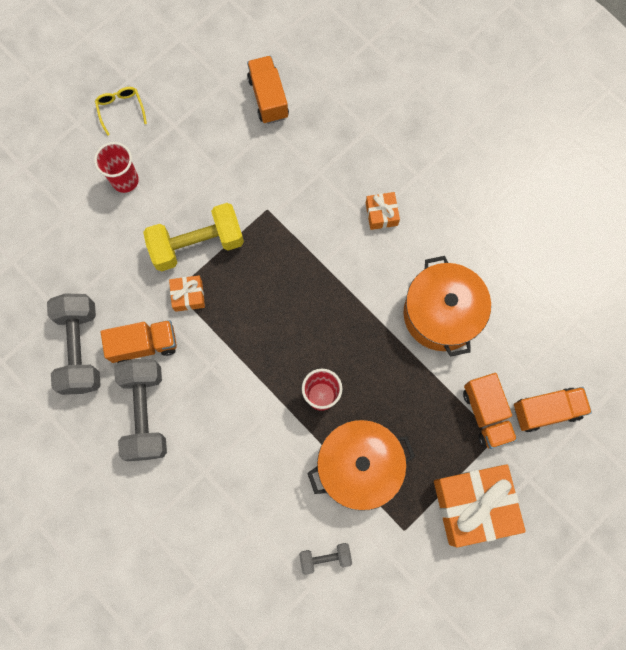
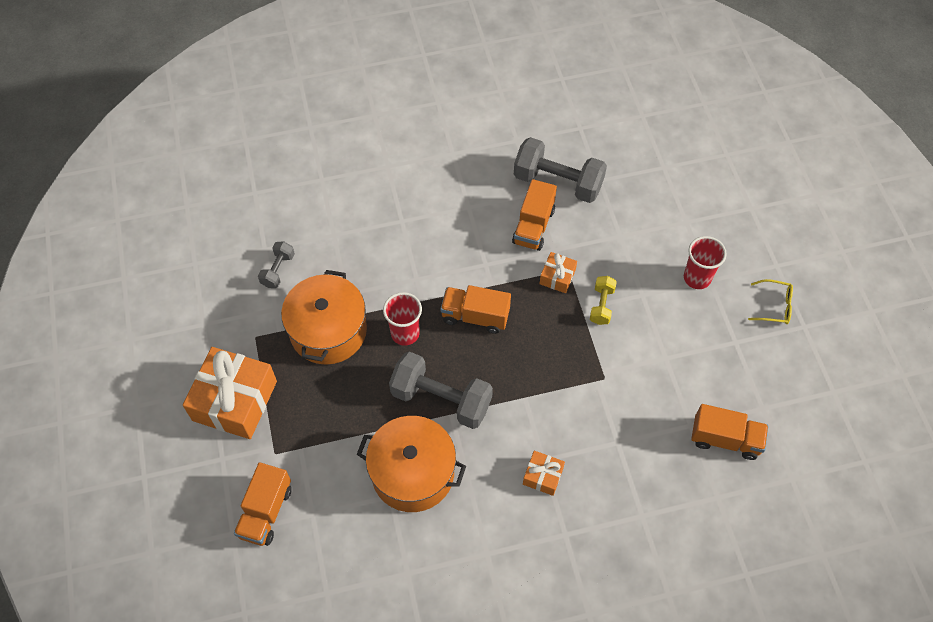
camera: 120 degrees right, 15 degrees down
grey dumbbell [114,359,167,461] -> grey dumbbell moved to [389,351,493,429]
yellow dumbbell [143,203,244,271] -> yellow dumbbell [590,276,617,325], size x0.51
orange truck [463,373,517,449] -> orange truck moved to [440,285,511,334]

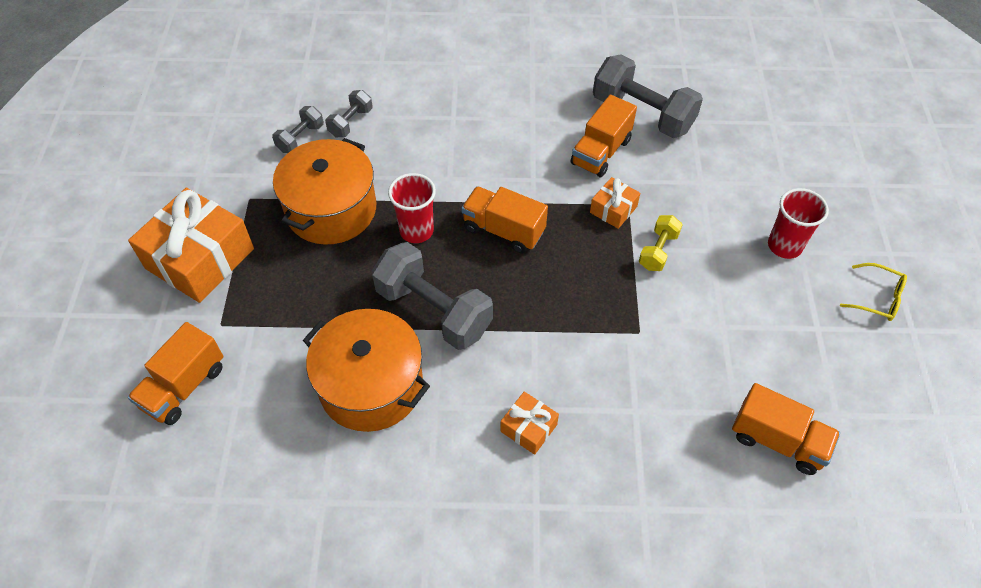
camera: 15 degrees right, 5 degrees down
none -> grey dumbbell [325,90,373,137]

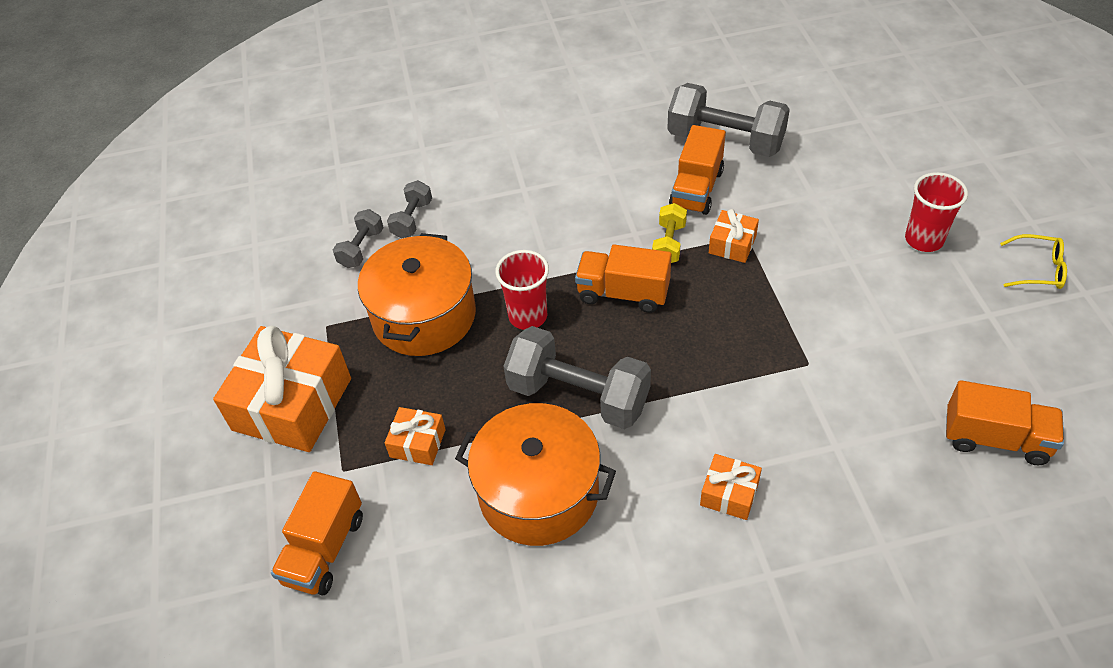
camera: 10 degrees left, 5 degrees down
yellow dumbbell [639,215,683,271] -> yellow dumbbell moved to [652,203,687,263]
none -> orange gift [385,407,446,465]

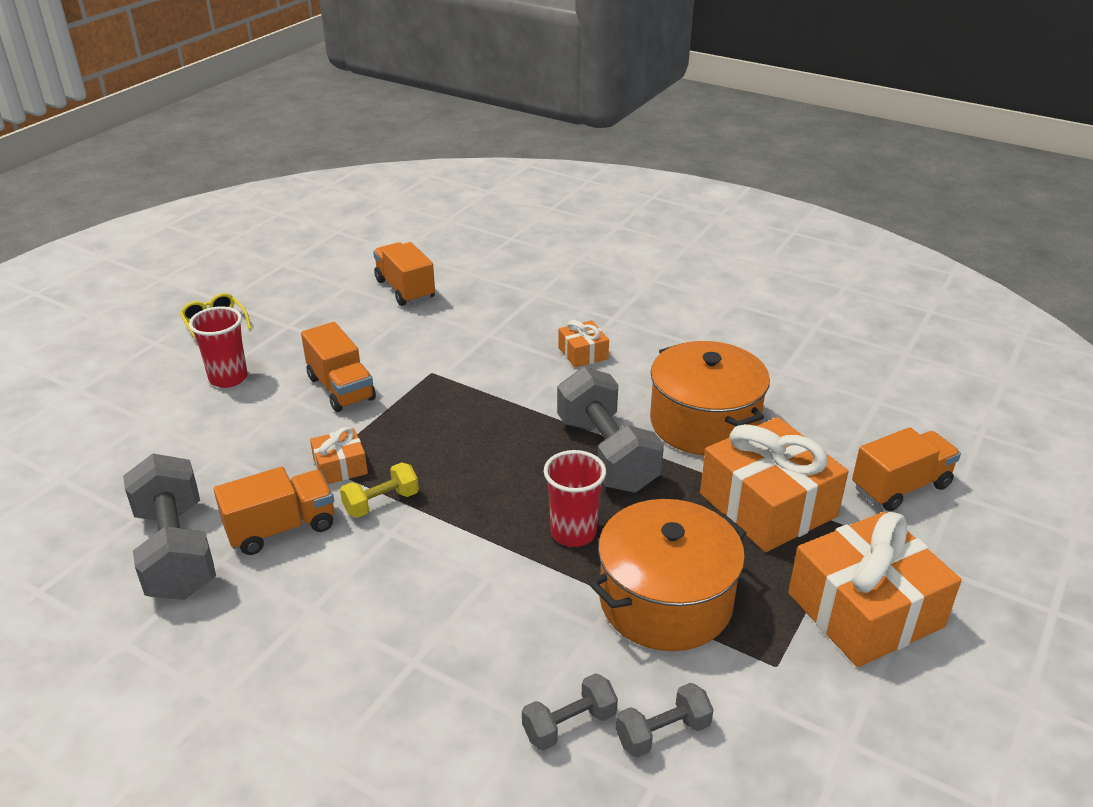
camera: 140 degrees left, 15 degrees down
orange gift [385,407,446,465] -> orange gift [700,417,848,552], size x2.12
orange truck [575,244,671,313] -> orange truck moved to [301,322,376,412]

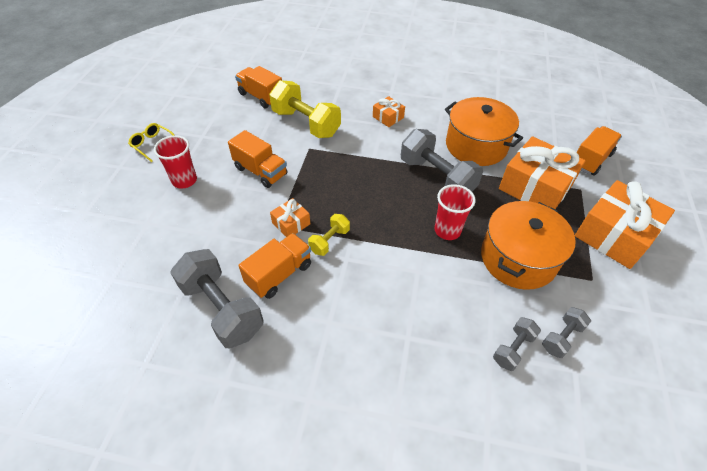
camera: 20 degrees left, 15 degrees up
none -> yellow dumbbell [269,80,341,138]

